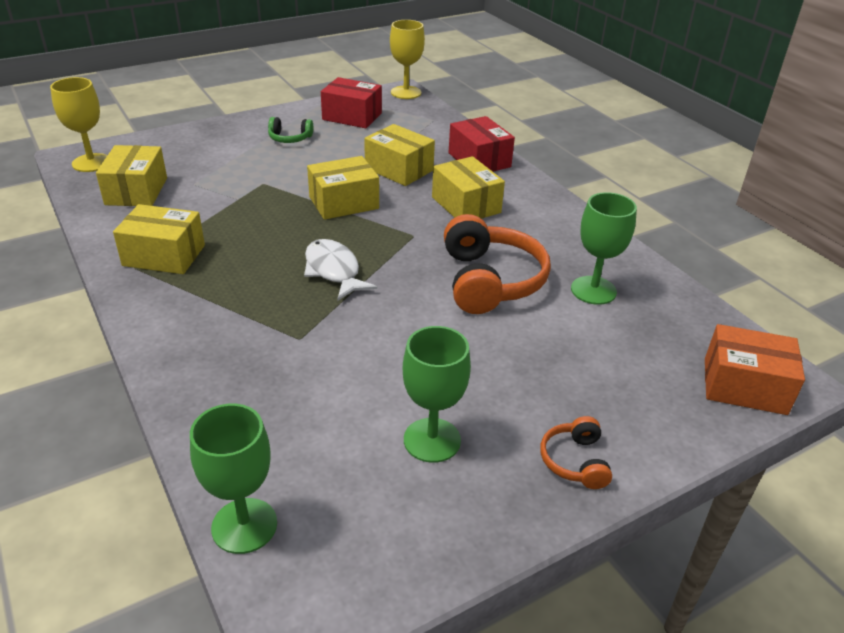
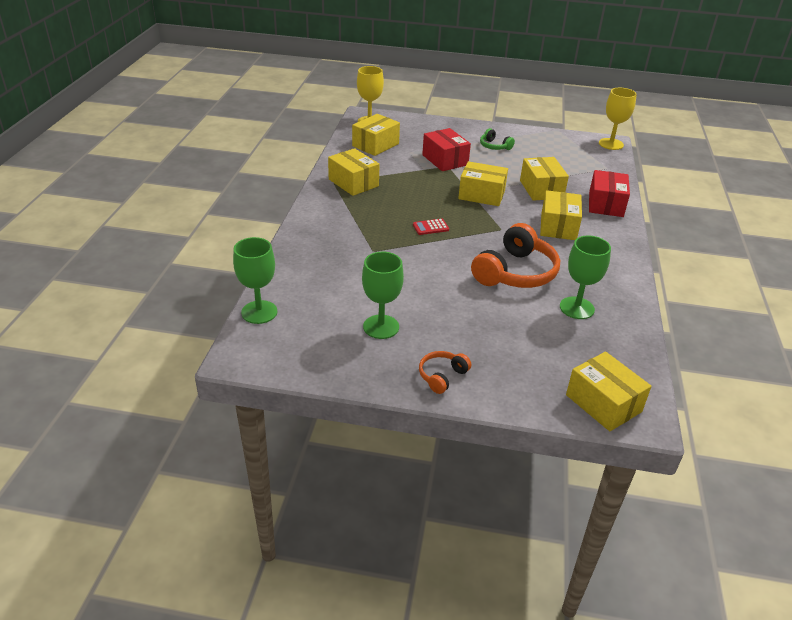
camera: 40 degrees right, 0 degrees up
white fish [304,239,377,300] -> red calculator [413,219,449,235]
red box [321,77,382,128] -> red box moved to [422,128,471,171]
orange box [705,324,805,415] -> yellow box [566,352,652,431]

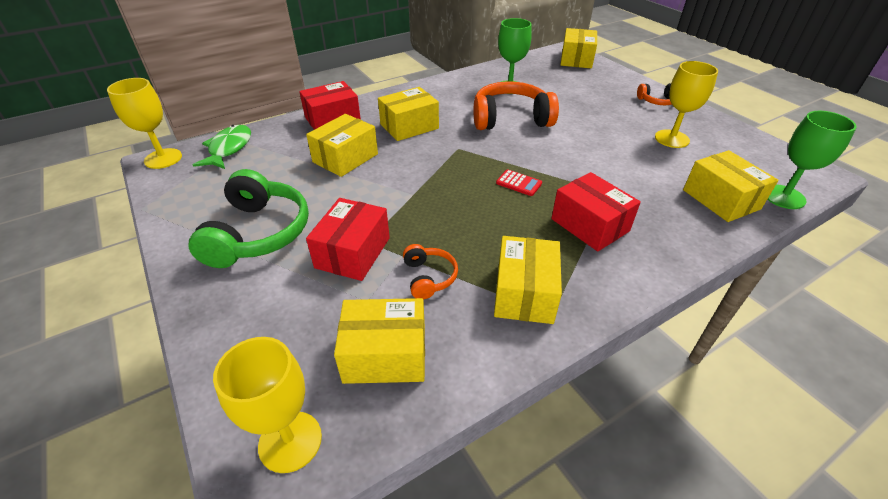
camera: 130 degrees left, 5 degrees up
green goblet [362,252,404,339] -> yellow goblet [655,61,718,148]
yellow box [458,161,508,206] -> yellow box moved to [683,150,778,222]
green headphones [480,128,515,150] -> green headphones [189,169,309,268], size x2.02
none -> green fish [193,125,251,169]
none -> orange headphones [403,244,458,299]
none -> red box [551,172,641,251]

